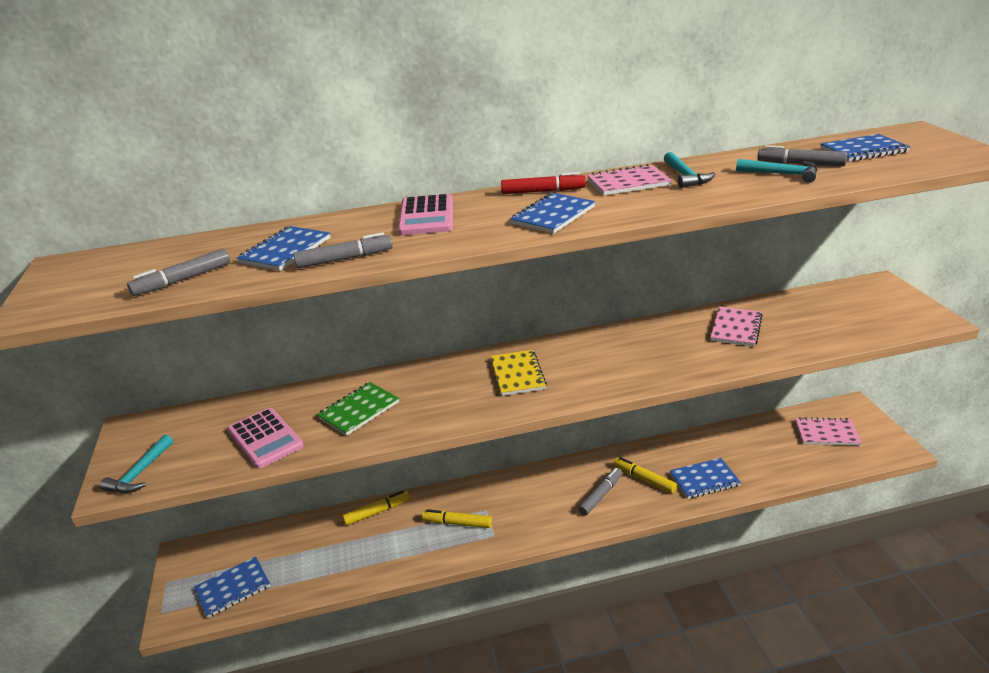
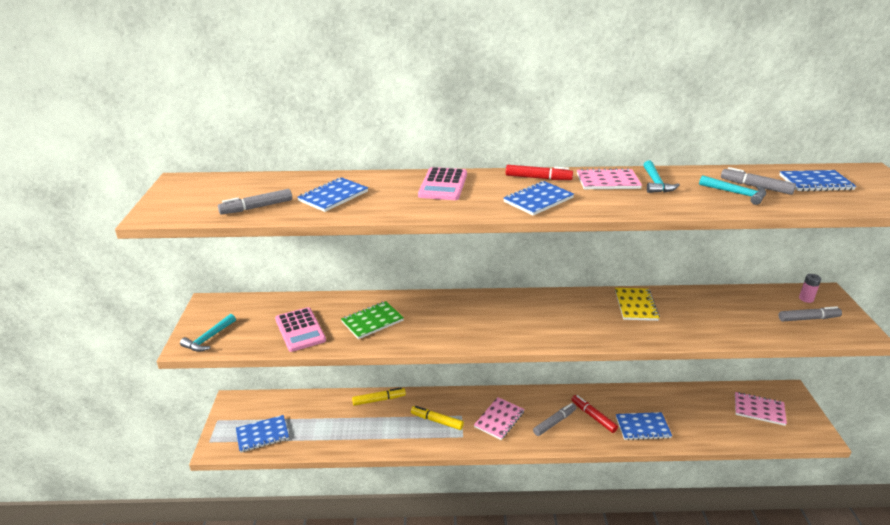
camera: 10 degrees right, 0 degrees up
grey marker [293,232,393,268] -> grey marker moved to [779,306,842,321]
yellow notebook [491,350,547,396] -> yellow notebook moved to [615,288,660,321]
yellow marker [614,457,677,493] -> red marker [571,395,618,433]
pink notebook [710,307,763,347] -> pink notebook moved to [474,397,525,440]
none -> pink battery [799,274,821,303]

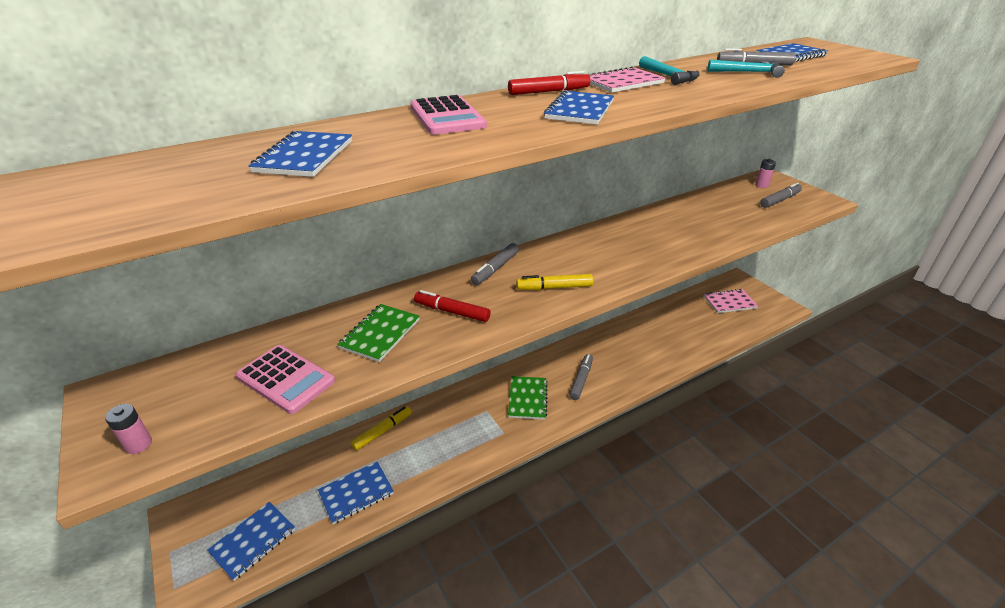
camera: 30 degrees left, 5 degrees up
turquoise hammer [180,314,236,352] -> pink battery [105,404,152,454]
grey marker [218,189,292,214] -> grey marker moved to [471,243,519,285]
yellow marker [411,406,464,430] -> yellow marker moved to [516,274,593,290]
pink notebook [474,397,525,440] -> green notebook [508,376,548,420]
red marker [571,395,618,433] -> red marker moved to [414,290,491,322]
yellow notebook [615,288,660,321] -> none
blue notebook [616,412,672,440] -> blue notebook moved to [318,461,394,524]

